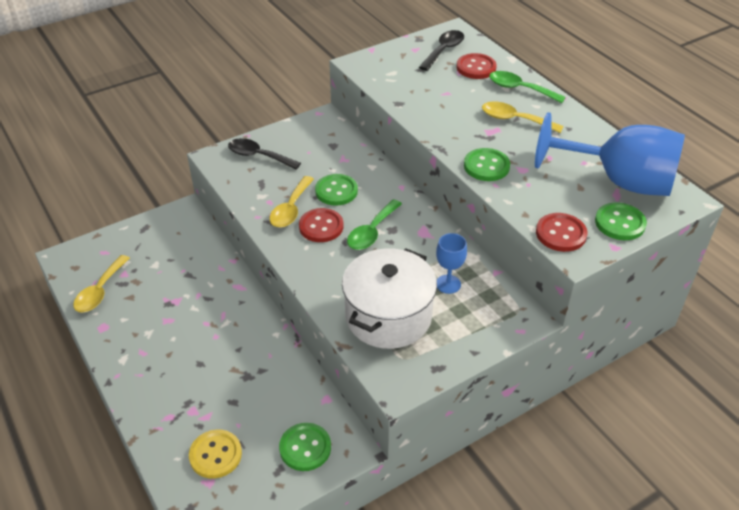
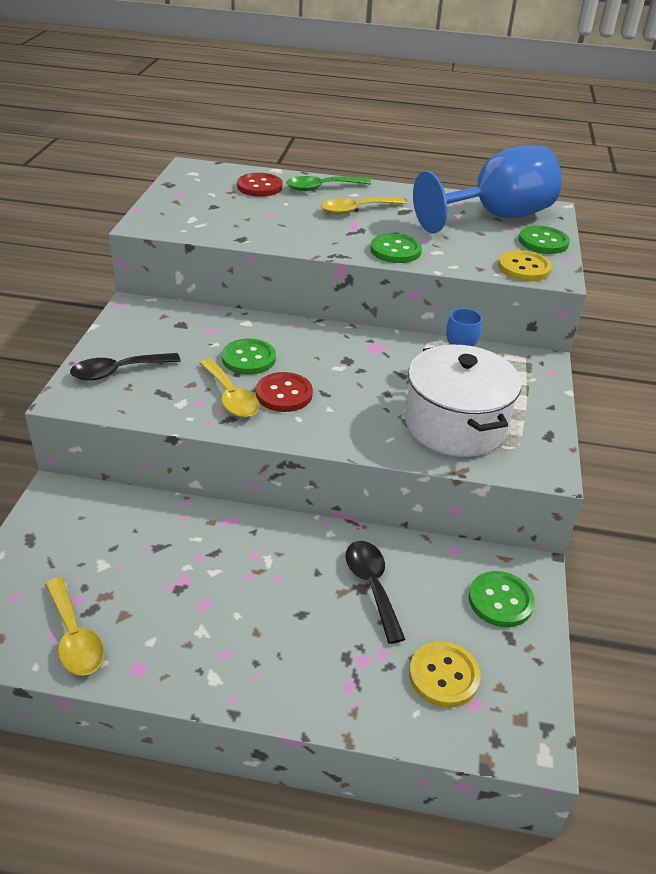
camera: 50 degrees left, 5 degrees down
green spoon [347,199,402,250] -> none
black spoon [419,30,464,71] -> black spoon moved to [345,541,406,644]
red button [536,213,587,252] -> yellow button [498,250,552,281]

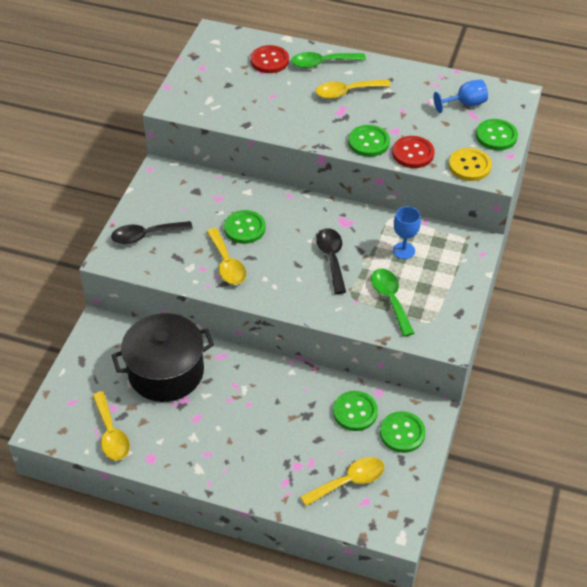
camera: 10 degrees right, 10 degrees up
red button [256,372,313,412] -> red button moved to [392,136,435,168]
black spoon [345,541,406,644] -> black spoon moved to [316,228,346,294]
white pot [405,345,521,457] -> green spoon [371,269,414,337]
yellow button [409,641,481,708] -> yellow spoon [300,457,384,506]
blue goblet [413,146,562,233] -> blue goblet [434,80,488,113], size x0.44
none -> black pot [111,313,214,402]
none -> green button [333,391,378,431]

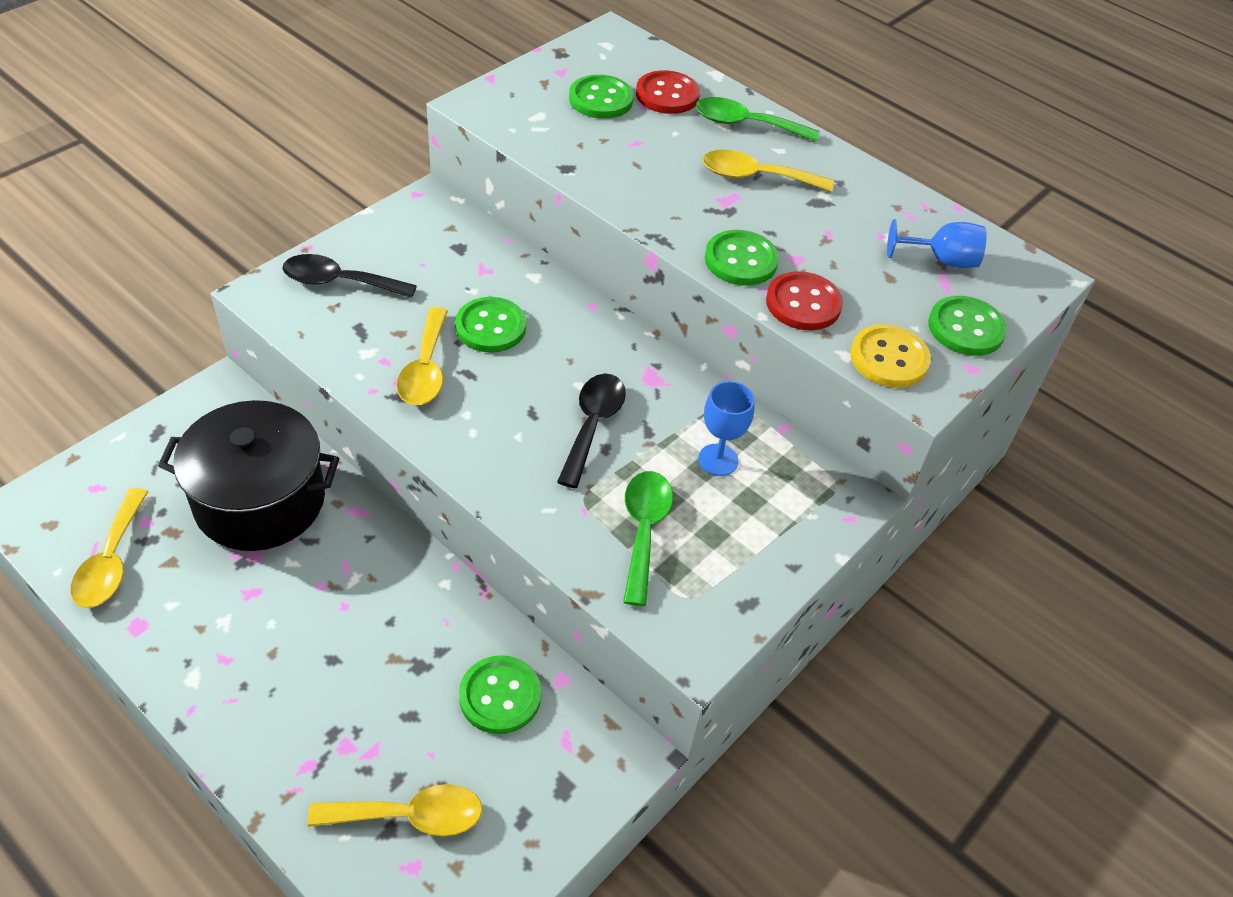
camera: 20 degrees right, 0 degrees up
green button [380,411,426,453] -> green button moved to [569,75,634,119]

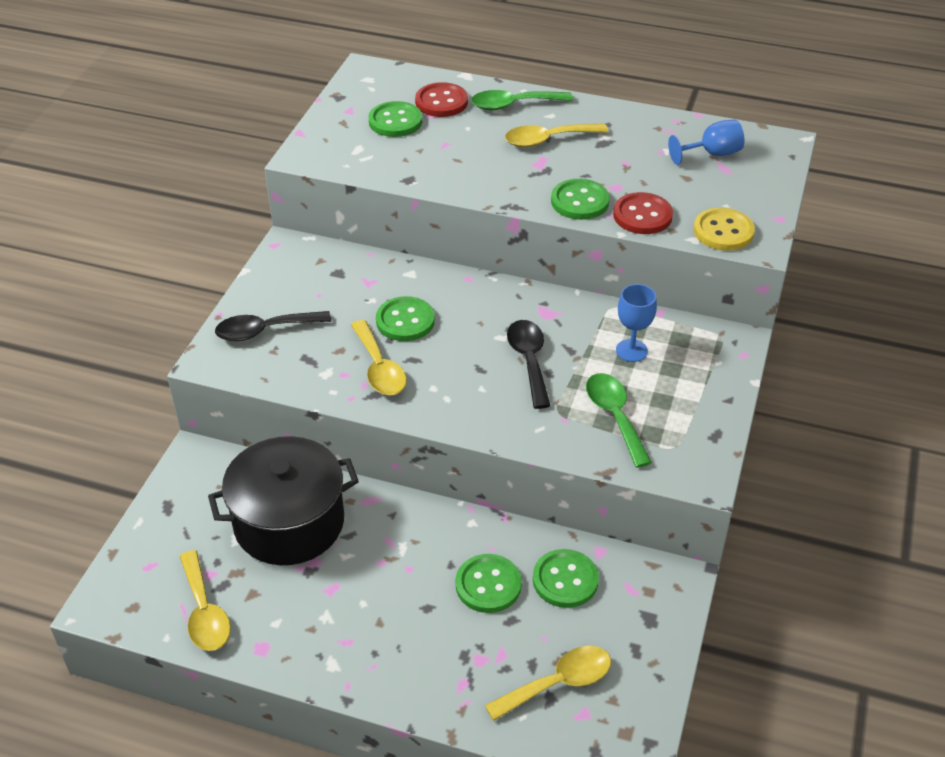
camera: 20 degrees left, 5 degrees down
green button [928,296,1007,356] -> green button moved to [456,554,522,613]

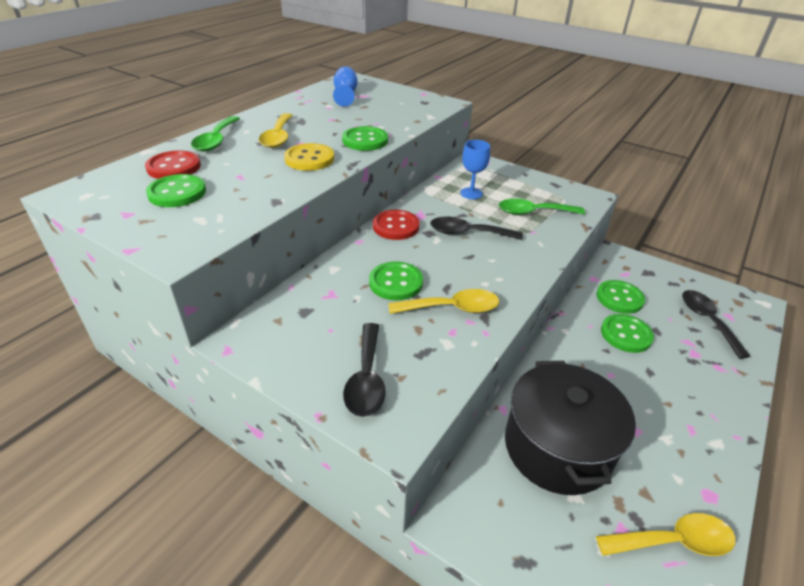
camera: 75 degrees left, 5 degrees down
yellow spoon [485,646,611,721] -> black spoon [682,290,751,359]
red button [613,192,673,234] -> red button moved to [373,210,420,240]
yellow button [693,208,755,251] -> yellow button moved to [284,143,334,171]

